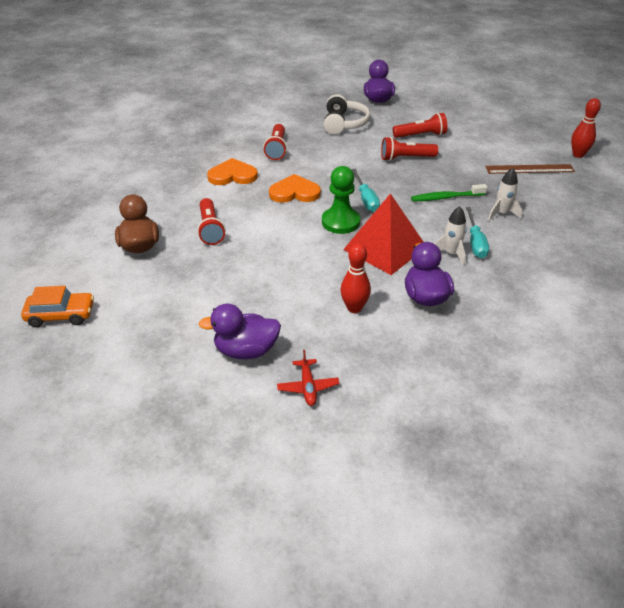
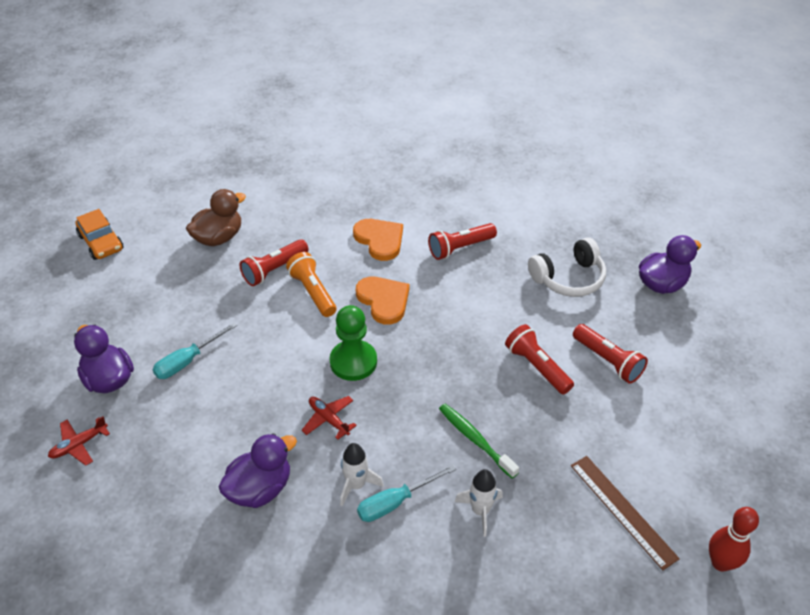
camera: 60 degrees right, 5 degrees up
red bowling pin [340,243,371,313] -> none
red pyramid [343,193,423,275] -> red plane [302,396,357,440]
turquoise screwdriver [351,169,380,212] -> turquoise screwdriver moved to [153,322,237,379]
none -> orange flashlight [286,252,336,317]

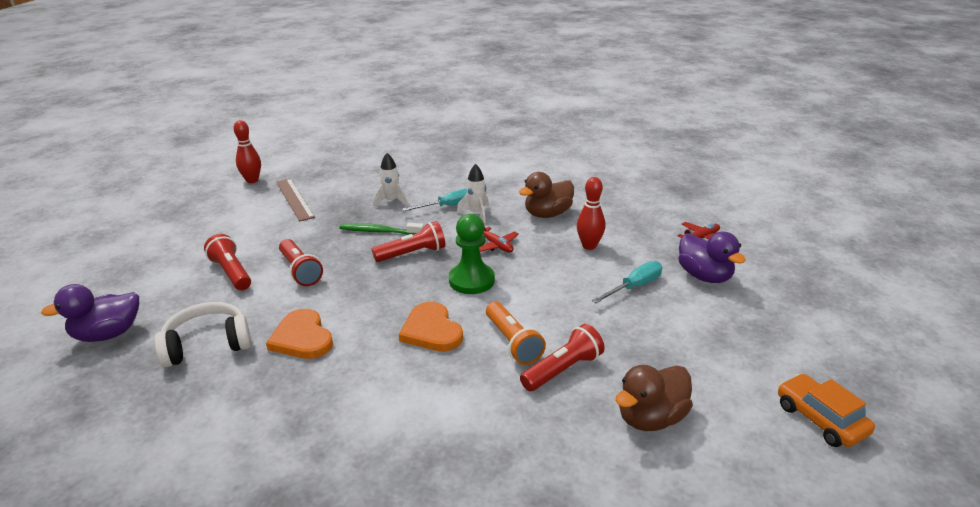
camera: 175 degrees left, 15 degrees down
purple duck [219,433,297,508] -> brown duck [519,172,574,218]
orange heart [353,219,403,261] -> orange heart moved to [266,309,333,359]
red flashlight [428,223,497,260] -> red flashlight moved to [372,221,445,262]
green toothbrush [439,404,519,479] -> green toothbrush turned 135 degrees clockwise [340,223,424,235]
none -> red bowling pin [577,177,605,250]

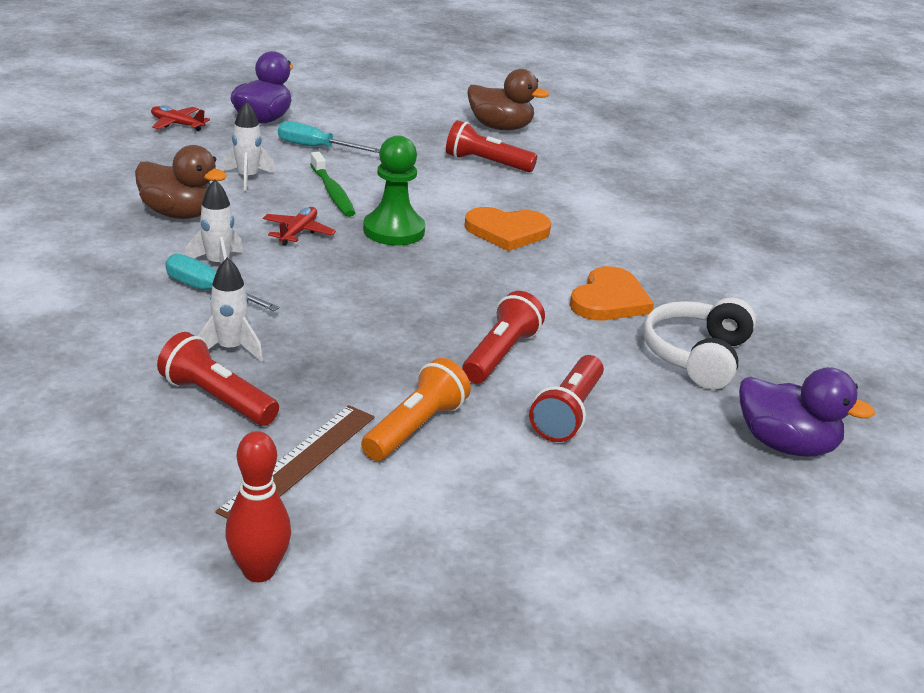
camera: 125 degrees left, 0 degrees up
white headphones [154,302,251,367] -> white headphones turned 75 degrees clockwise [643,297,756,390]
green toothbrush [340,223,424,235] -> green toothbrush moved to [310,152,355,217]
red flashlight [372,221,445,262] -> red flashlight moved to [157,332,279,426]
orange heart [399,302,463,351] -> orange heart turned 60 degrees clockwise [465,207,551,251]
orange flashlight [486,302,546,365] -> orange flashlight moved to [361,358,471,461]
red bowling pin [577,177,605,250] -> white rocket [223,101,275,191]
orange car [778,374,875,447] -> none

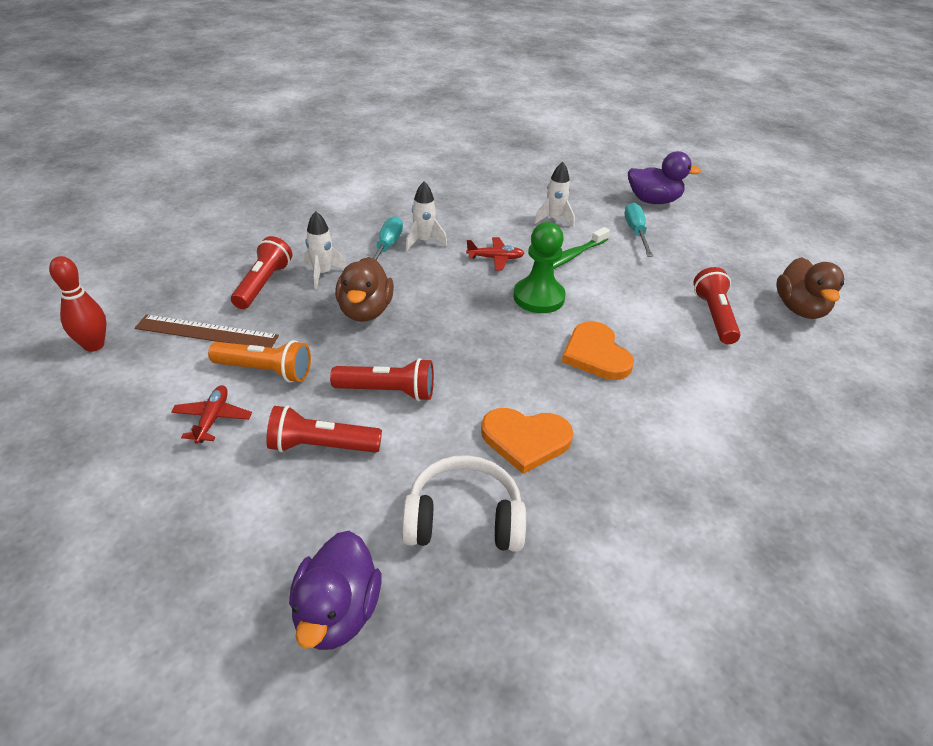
camera: 70 degrees right, 10 degrees up
brown duck [135,145,227,219] -> brown duck moved to [335,257,394,322]
red plane [151,105,210,131] -> red plane moved to [171,385,252,444]

